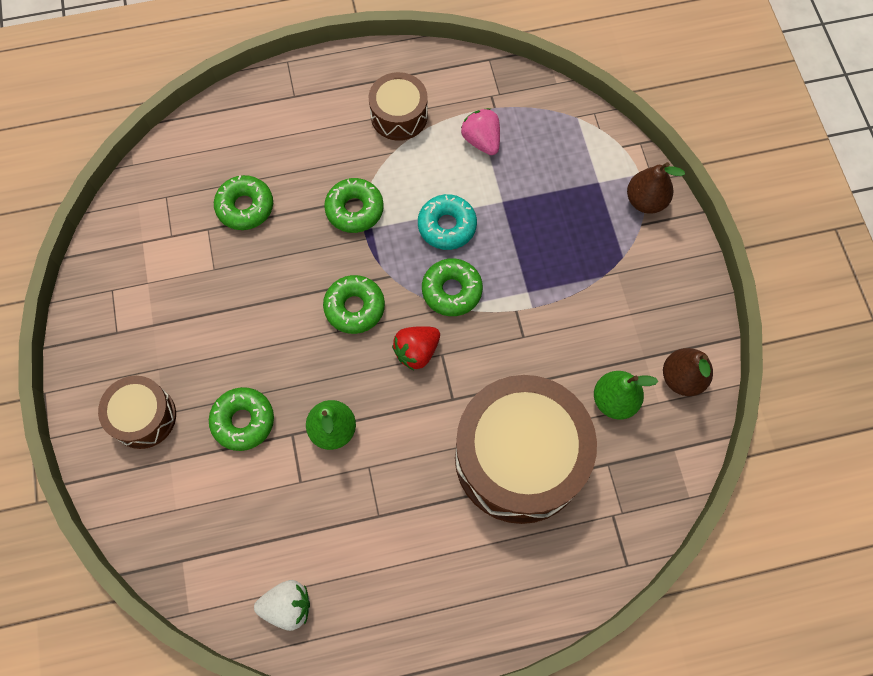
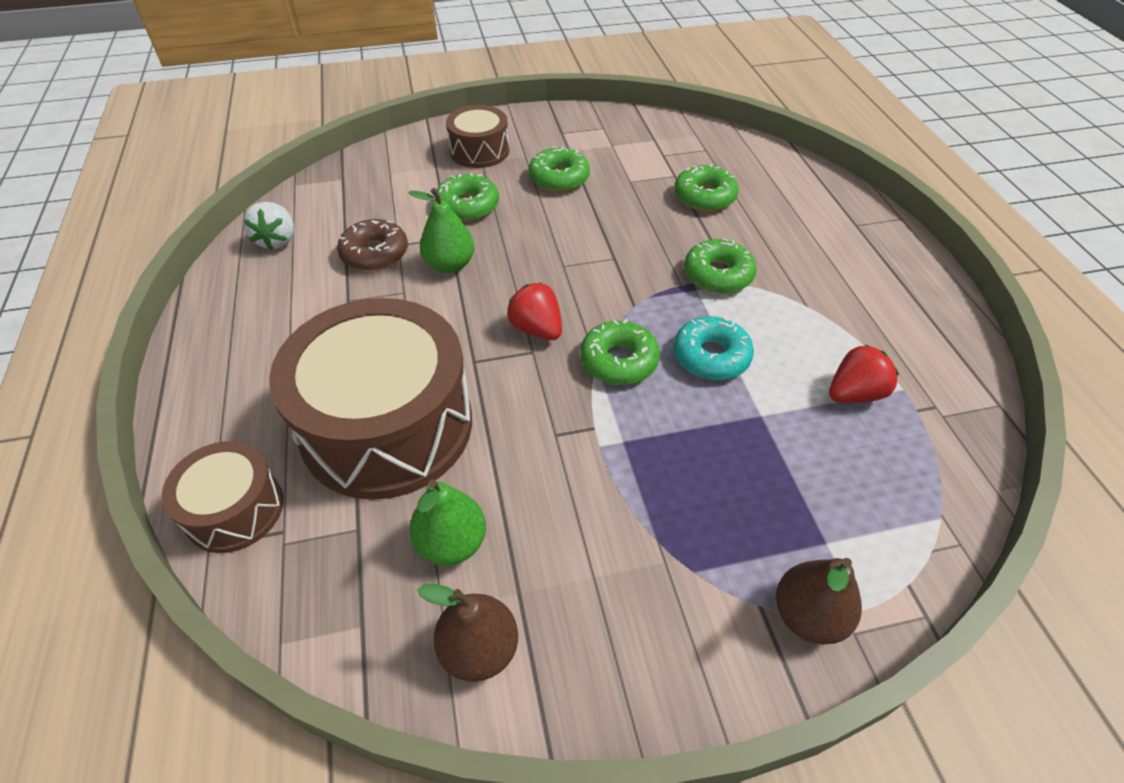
camera: 90 degrees right, 20 degrees down
green donut [323,275,385,334] -> green donut moved to [529,146,590,192]
brown drum [369,72,428,141] -> brown drum moved to [162,441,283,553]
pink strawberry [461,108,500,155] -> red strawberry [829,345,899,403]
none -> brown donut [337,219,408,271]

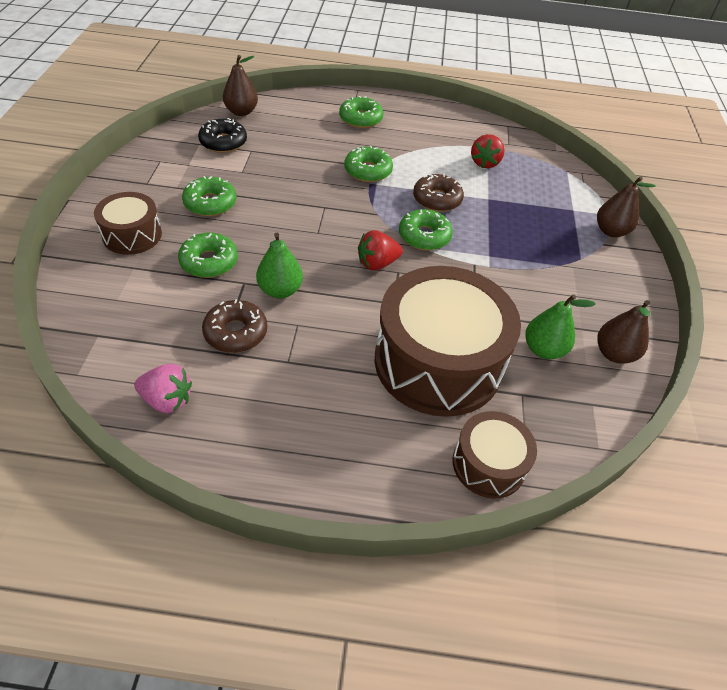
camera: 75 degrees left, 0 degrees up
white strawberry [243,202,294,250] -> pink strawberry [134,364,192,414]
turquoise donut [673,317,754,380] -> brown donut [413,174,464,212]
green donut [674,164,739,211] -> green donut moved to [339,96,383,128]
red strawberry [829,345,899,403] -> red strawberry turned 150 degrees counterclockwise [471,134,505,168]
none -> black donut [198,118,247,153]
none -> brown pear [223,55,258,116]

